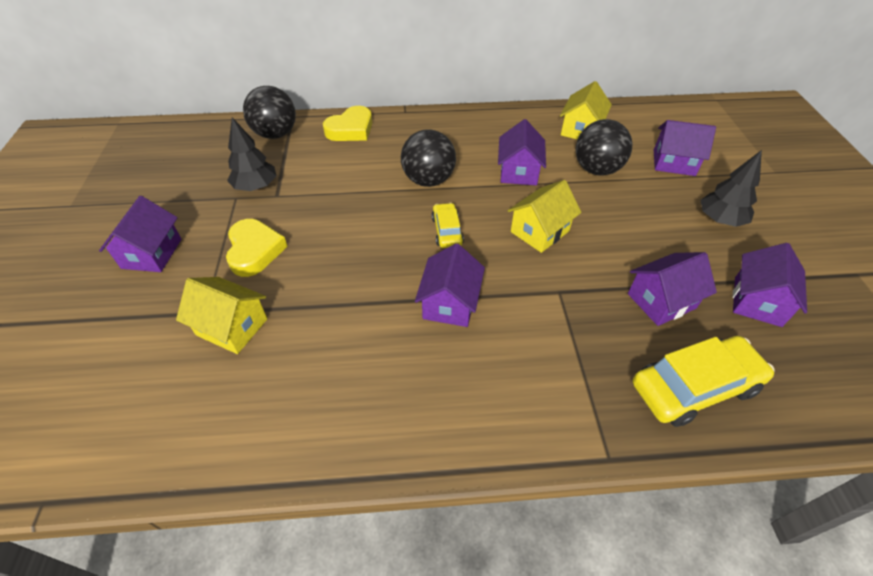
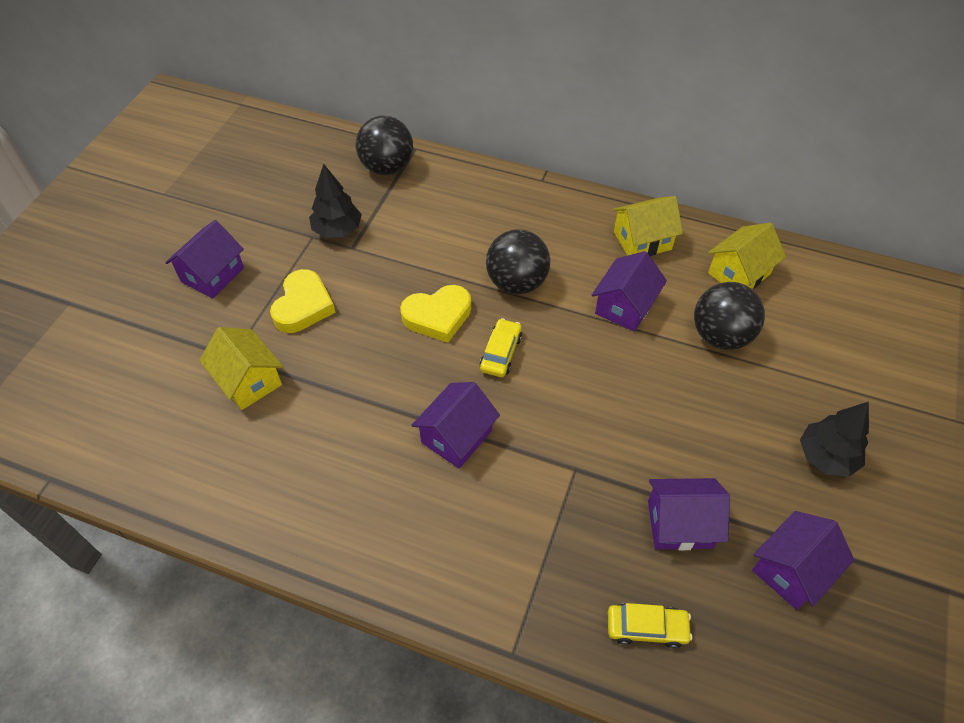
camera: 25 degrees right, 5 degrees up
yellow heart [323,106,372,141] -> yellow heart moved to [400,285,471,343]
yellow house [508,180,581,253] -> yellow house moved to [612,196,683,256]
yellow car [633,336,775,427] -> yellow car [608,603,692,648], size x0.56
purple house [654,120,716,176] -> none

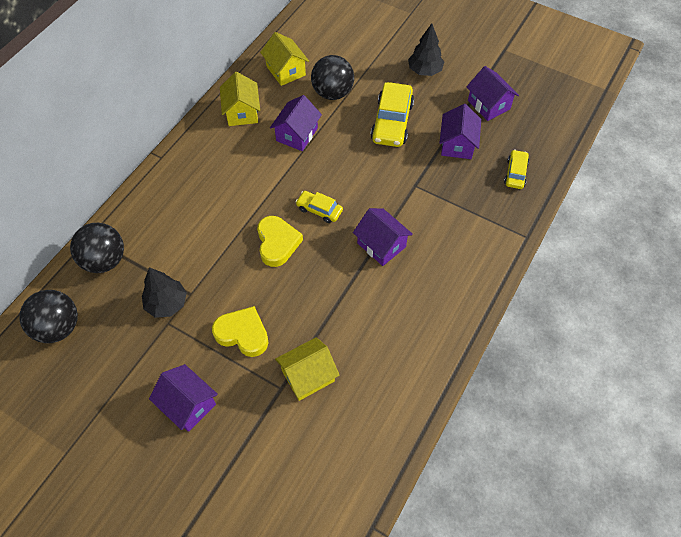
camera: 80 degrees left, 5 degrees up
black ball [486,229,550,294] -> black ball moved to [19,290,78,343]
purple house [592,251,667,332] -> purple house turned 75 degrees clockwise [270,95,322,151]
none -> yellow car [370,82,414,147]

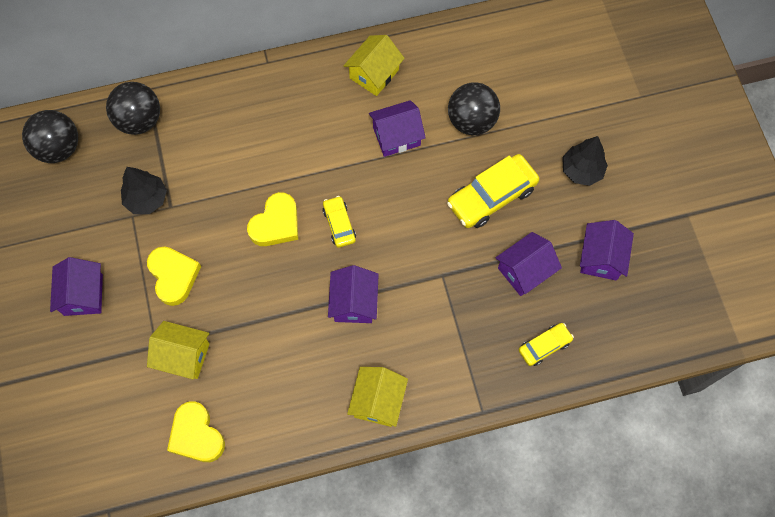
camera: 45 degrees right, 10 degrees up
yellow house [260,32,309,86] -> yellow house moved to [347,367,408,427]
none -> yellow heart [167,401,225,462]

